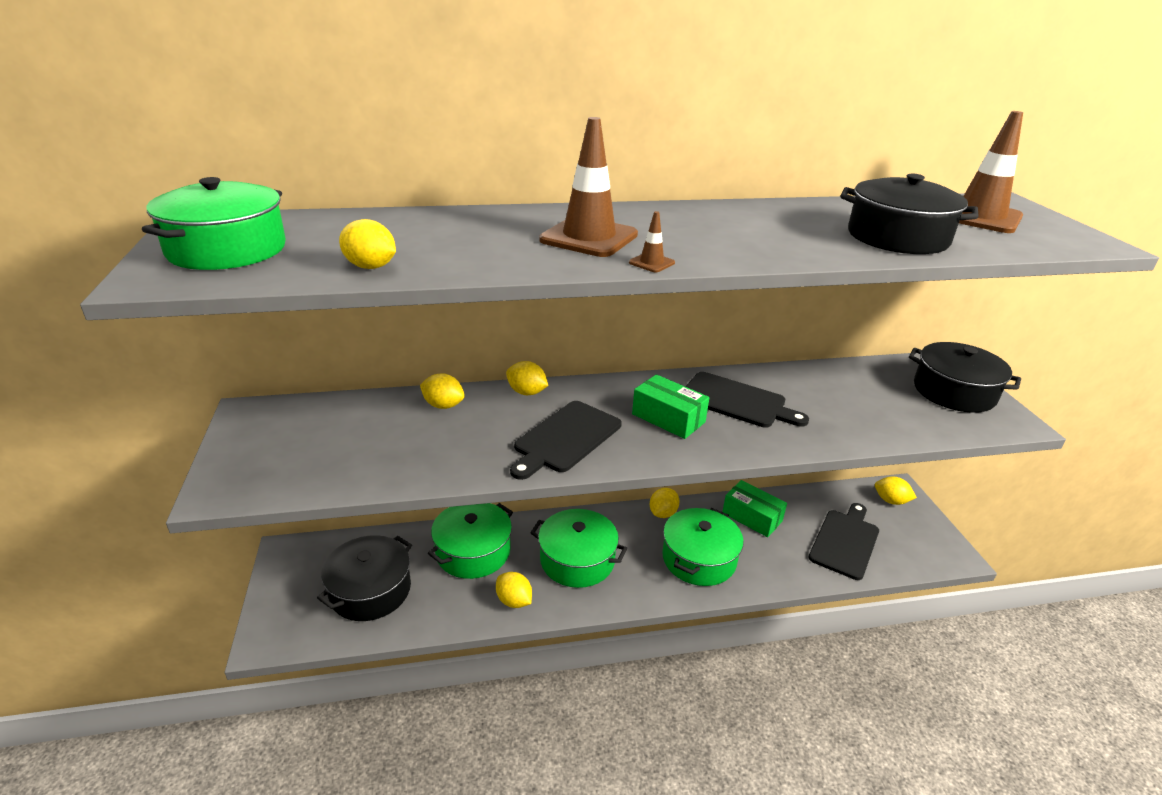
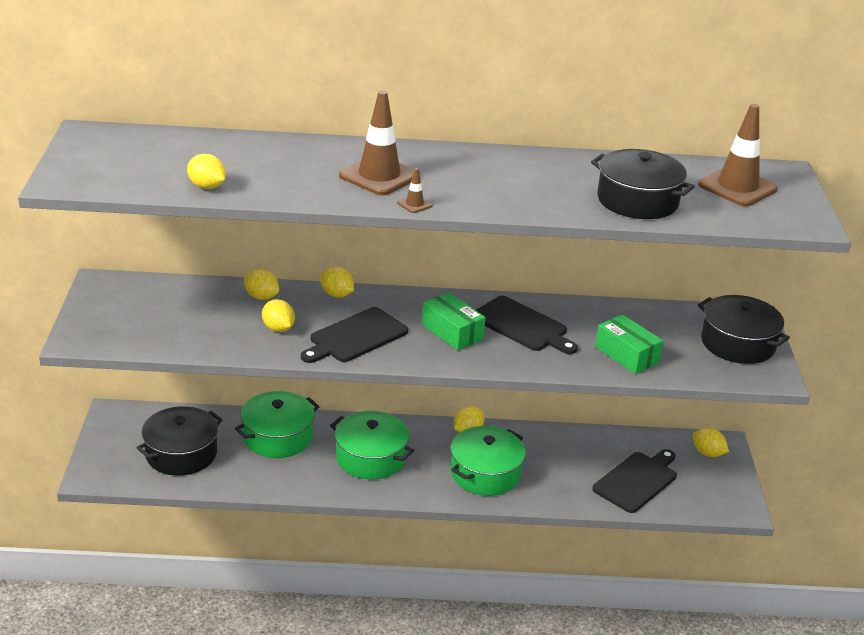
camera: 10 degrees right, 0 degrees up
green pot [142,177,286,270] -> none
yellow lemon [496,572,532,608] -> yellow lemon moved to [262,299,295,332]
green box [722,480,787,537] -> green box moved to [595,314,664,374]

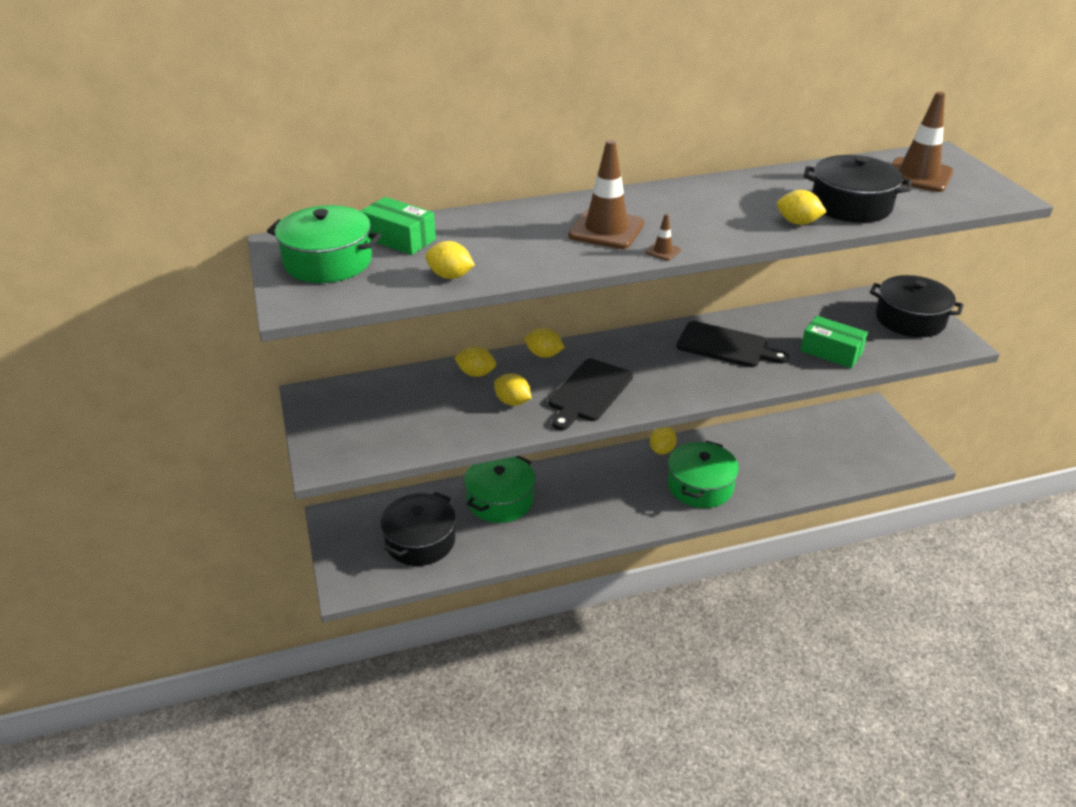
camera: 15 degrees left, 5 degrees up
green pot [330,411,414,479] -> green pot moved to [267,205,381,283]
green box [422,292,486,350] -> green box moved to [361,197,436,255]
black cutting board [592,449,677,513] -> none
yellow lemon [692,428,729,457] -> yellow lemon moved to [777,190,827,225]

